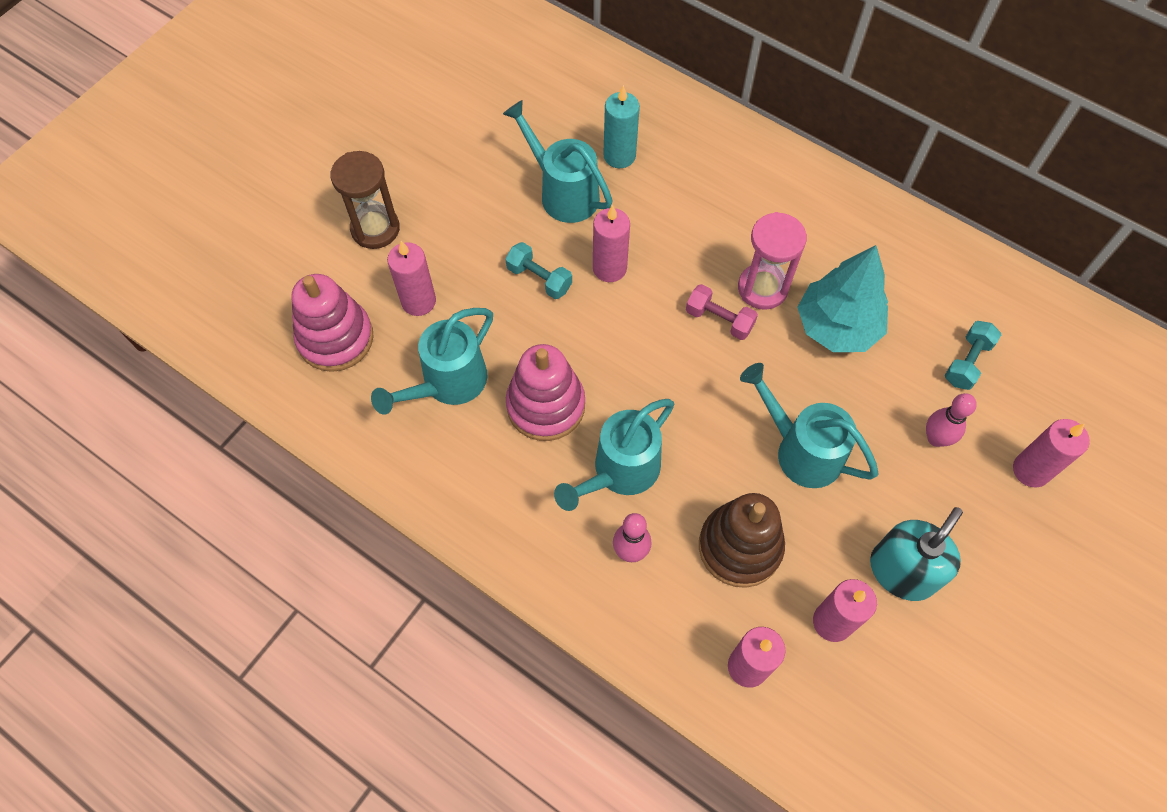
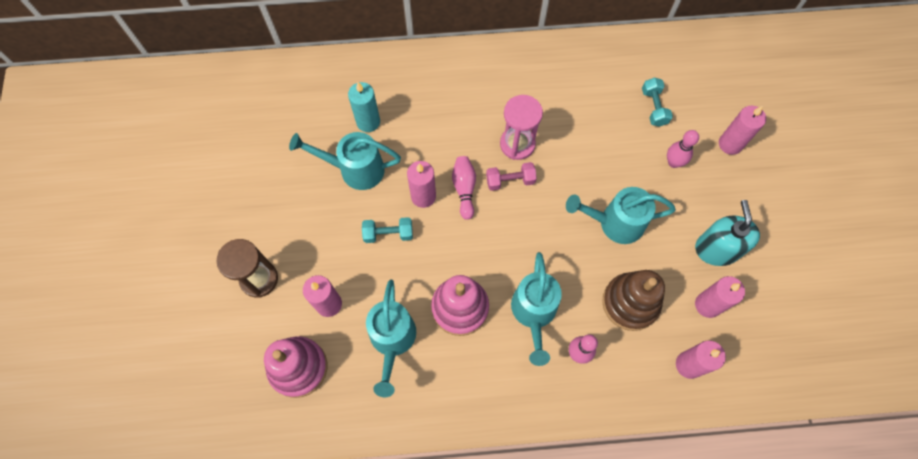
camera: 40 degrees left, 5 degrees up
turquoise tree [797,245,888,352] -> none
none -> pink bowling pin [452,156,476,220]

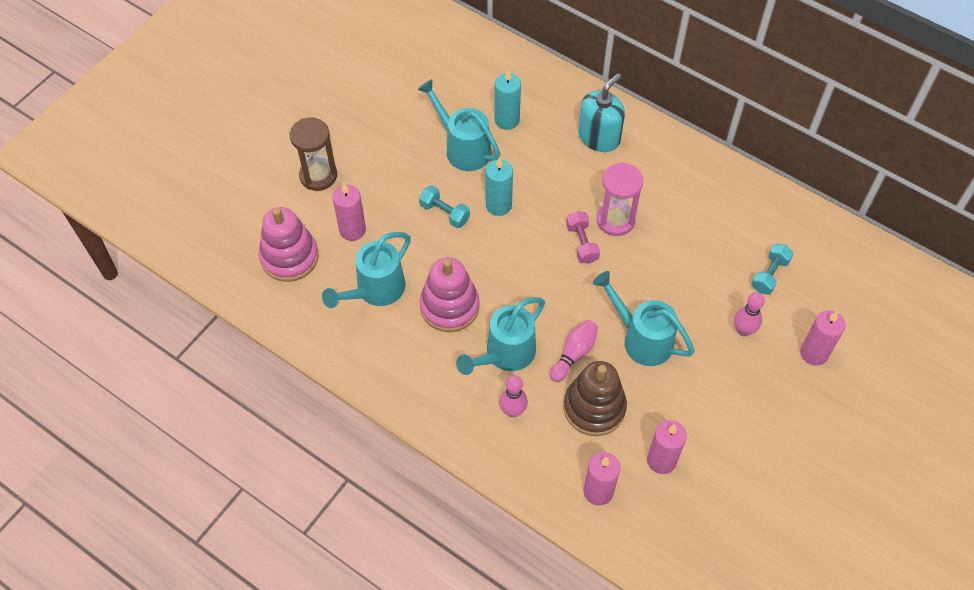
camera: 40 degrees right, 10 degrees down
pink candle [407,161,436,208] -> turquoise candle [486,157,513,216]
pink bowling pin [452,156,476,220] -> pink bowling pin moved to [550,320,598,382]
pink dumbbell [486,162,537,191] -> pink dumbbell turned 45 degrees clockwise [566,211,600,264]
turquoise soap dispenser [695,200,760,266] -> turquoise soap dispenser moved to [578,73,625,152]

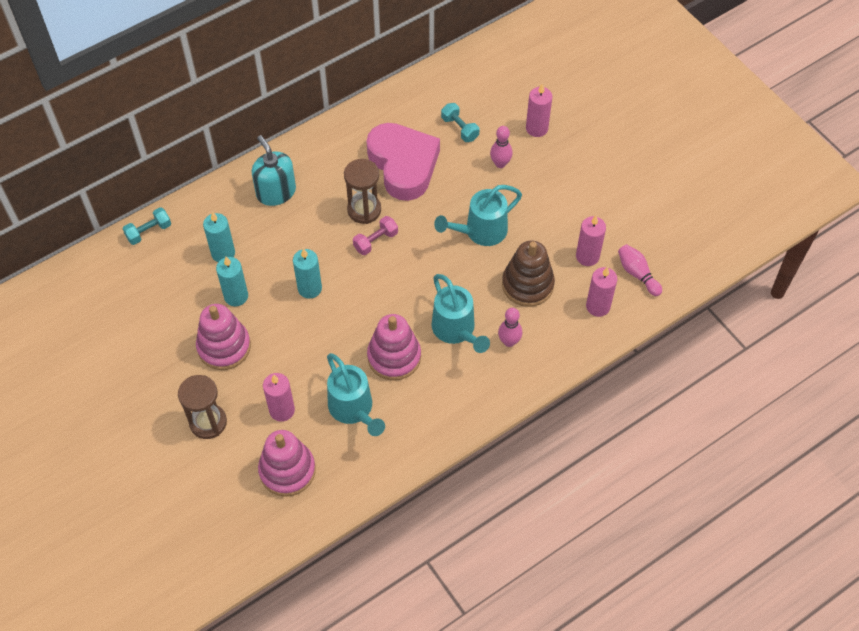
camera: 70 degrees left, 0 degrees up
turquoise watering can [417,79,501,171] -> turquoise candle [216,257,248,306]
turquoise dumbbell [419,185,470,228] -> turquoise dumbbell moved to [122,207,171,245]
pink bowling pin [550,320,598,382] -> pink bowling pin moved to [618,244,662,296]
pink dumbbell [566,211,600,264] -> pink dumbbell turned 45 degrees counterclockwise [353,216,398,255]
pink hourglass [597,162,643,236] -> brown hourglass [344,159,381,224]
none -> pink stacking toy [196,304,251,370]
none -> pink heart [367,123,440,201]

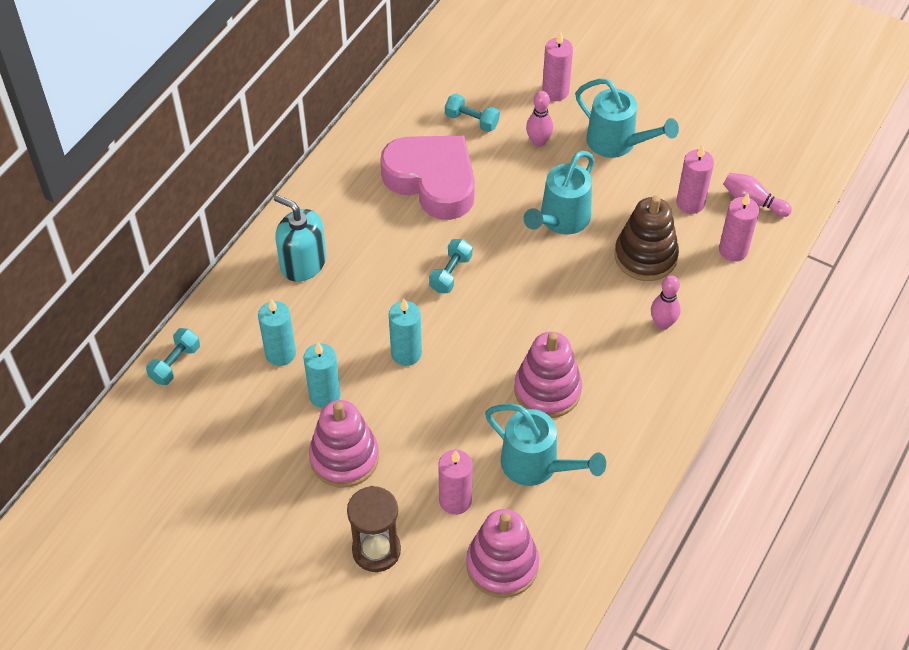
camera: 25 degrees left, 5 degrees down
brown hourglass [344,159,381,224] -> none
pink dumbbell [353,216,398,255] -> turquoise dumbbell [429,239,472,293]
turquoise watering can [431,274,490,353] -> turquoise watering can moved to [575,79,679,158]

